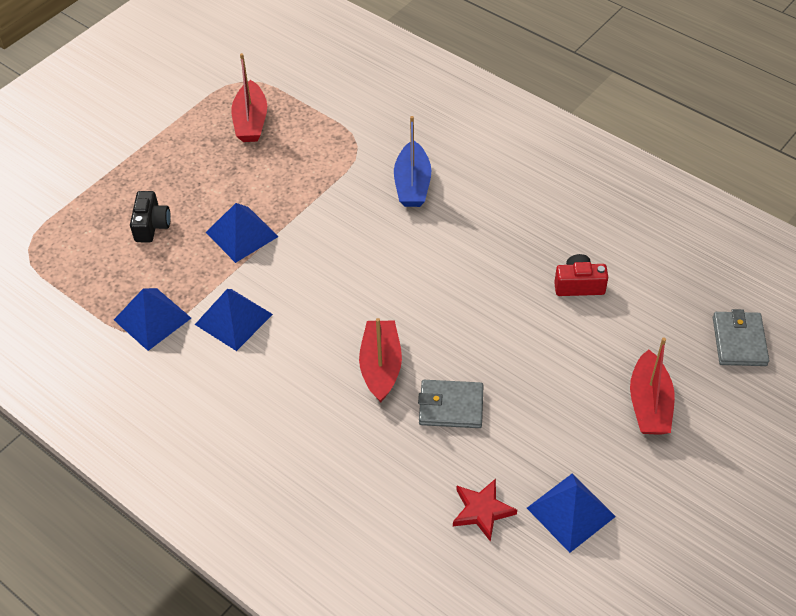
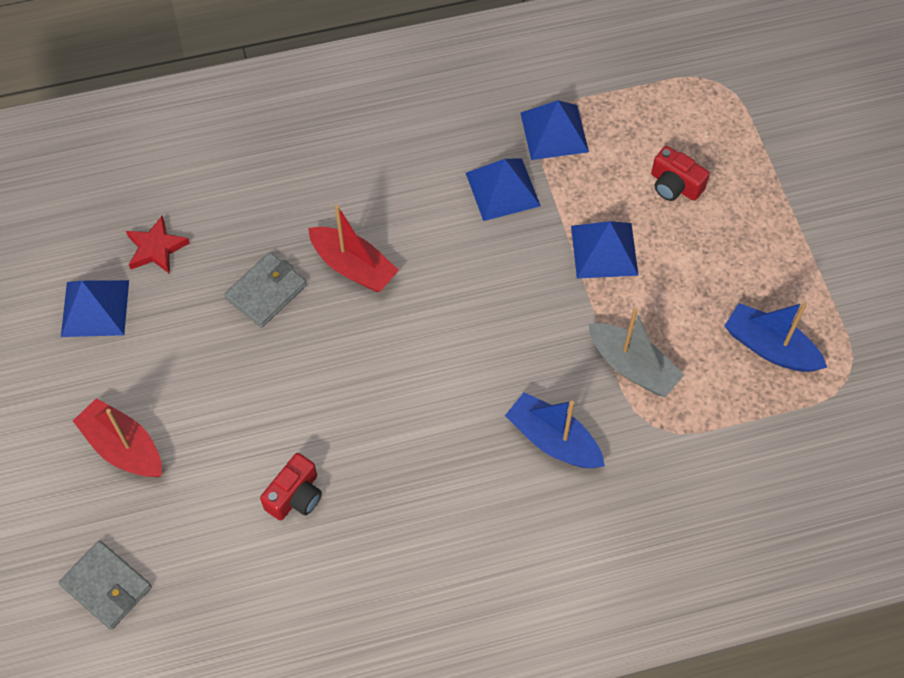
camera: 125 degrees right, 10 degrees up
black camera [130,191,171,242] -> red camera [651,146,710,201]
red boat [231,53,267,142] -> blue boat [724,302,827,372]
none -> grey boat [588,308,684,397]

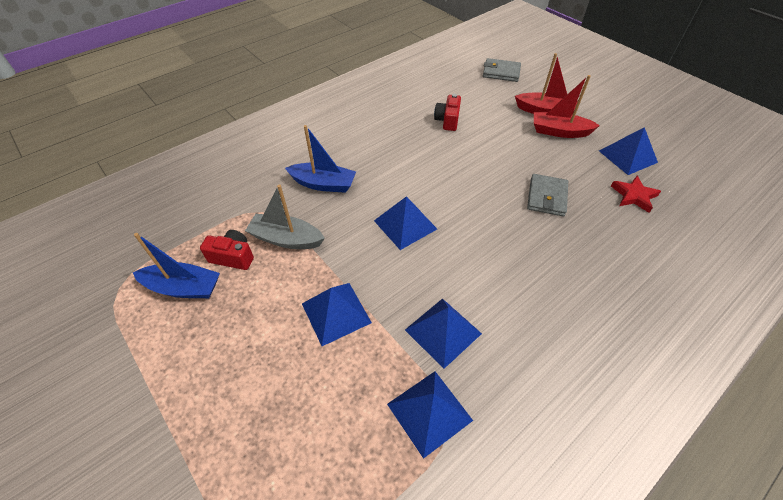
camera: 155 degrees right, 10 degrees down
red boat [308,205,399,292] -> red boat moved to [534,75,600,138]
red camera [651,146,710,201] -> red camera moved to [200,230,254,270]
none -> blue pyramid [374,196,437,250]

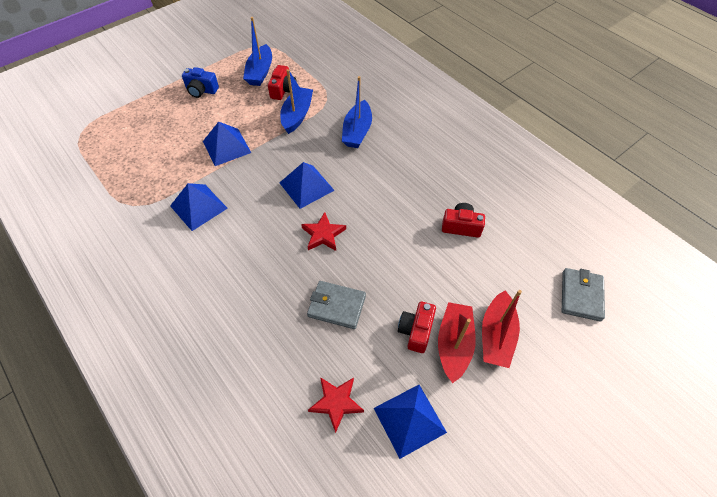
camera: 90 degrees right, 5 degrees up
grey boat [245,184,325,249] -> blue boat [280,69,313,134]
blue pyramid [387,371,473,459] -> none
none -> blue camera [182,67,219,98]
none -> red star [301,212,346,251]
none -> red camera [398,302,436,353]

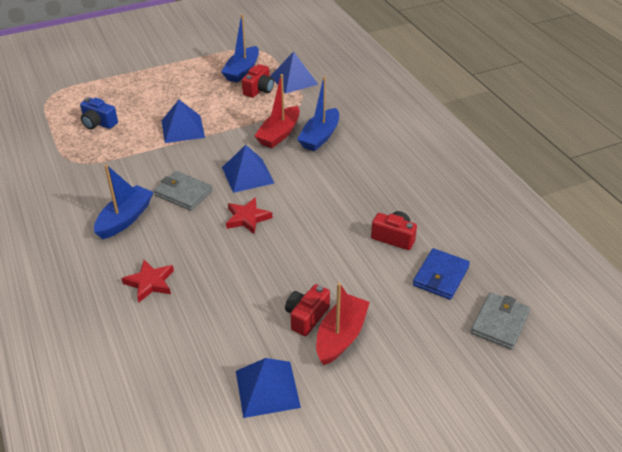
camera: 15 degrees right, 15 degrees down
blue pyramid [170,183,228,231] -> blue pyramid moved to [270,52,319,94]
blue camera [182,67,219,98] -> blue camera moved to [80,98,118,130]
blue boat [280,69,313,134] -> blue boat moved to [94,164,154,239]
grey wallet [307,281,366,329] -> grey wallet moved to [154,171,212,211]
red star [308,377,364,433] -> red star moved to [122,260,174,303]
red boat [482,290,522,368] -> red boat moved to [254,74,300,148]
none -> blue wallet [413,248,470,300]

